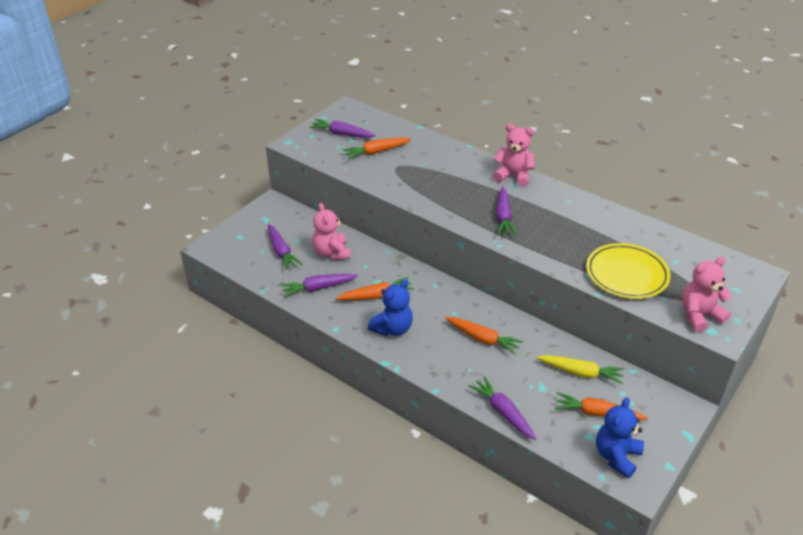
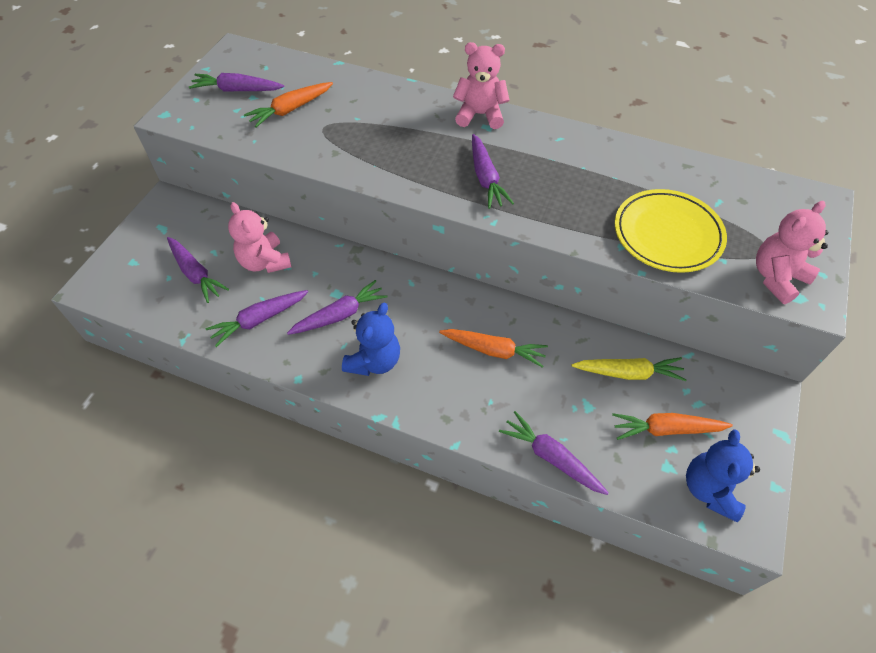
camera: 15 degrees left, 15 degrees up
orange carrot [336,277,414,300] -> purple carrot [287,280,387,335]

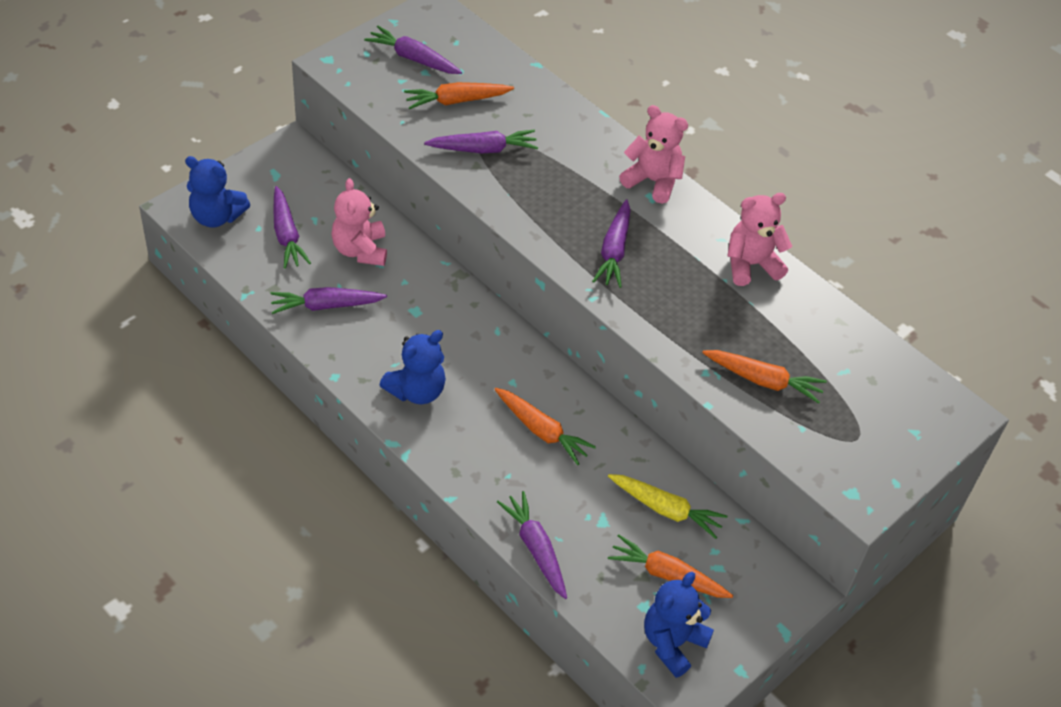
camera: 20 degrees right, 5 degrees down
purple carrot [287,280,387,335] -> purple carrot moved to [424,129,538,153]
yellow plate [615,189,727,273] -> orange carrot [702,350,827,404]
pink teddy bear [756,201,828,304] -> pink teddy bear moved to [727,193,792,286]
none -> blue teddy bear [185,156,250,227]

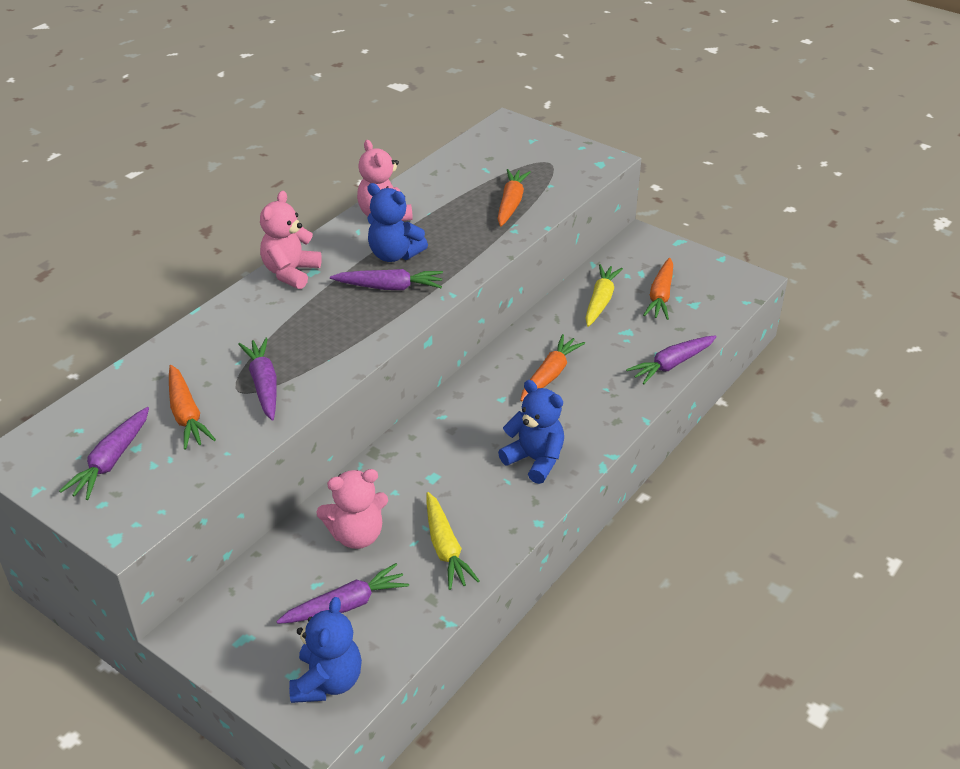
camera: 95 degrees left, 10 degrees down
purple carrot [270,287,387,314] -> yellow carrot [426,492,480,590]
blue teddy bear [644,572,714,678] -> blue teddy bear moved to [367,183,428,262]

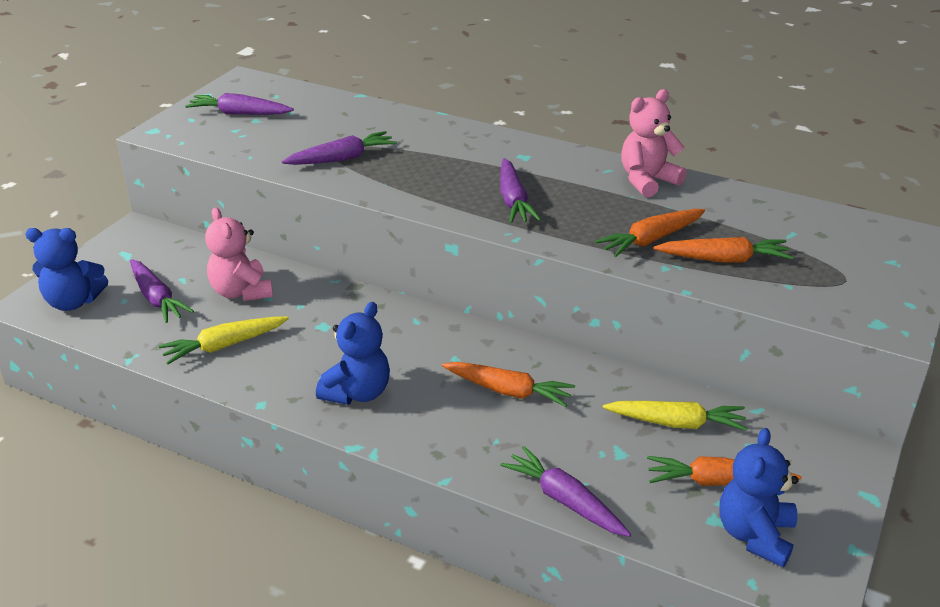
camera: 80 degrees right, 5 degrees down
orange carrot [169,365,216,450] -> orange carrot moved to [595,209,705,257]
pink teddy bear [260,191,322,289] -> none
blue teddy bear [367,183,428,262] -> blue teddy bear moved to [719,428,799,567]

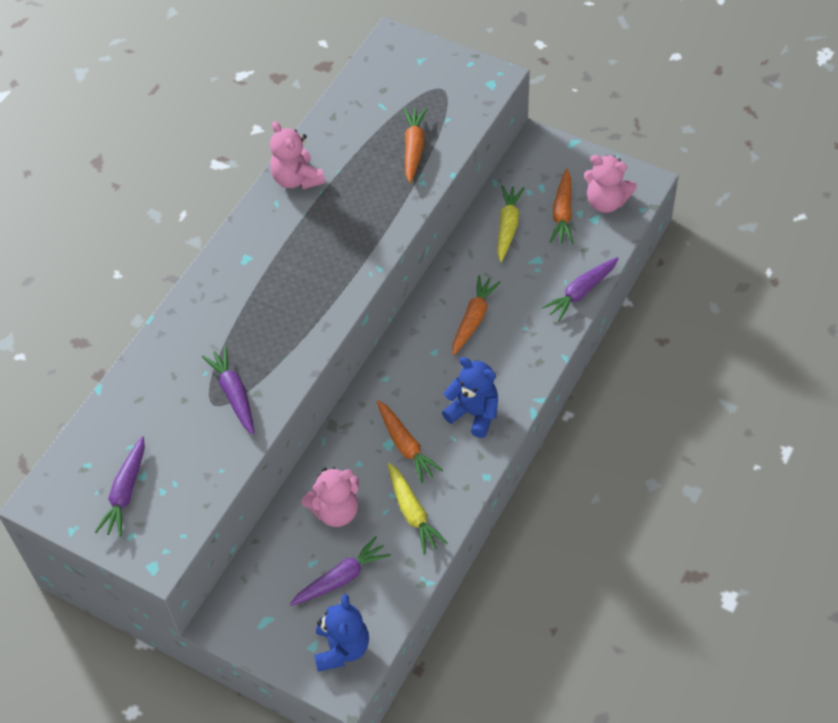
camera: 85 degrees left, 20 degrees up
purple carrot [500,158,541,223] -> none
orange carrot [595,209,705,257] -> orange carrot moved to [377,400,443,483]
blue teddy bear [719,428,799,567] -> pink teddy bear [584,155,637,213]

